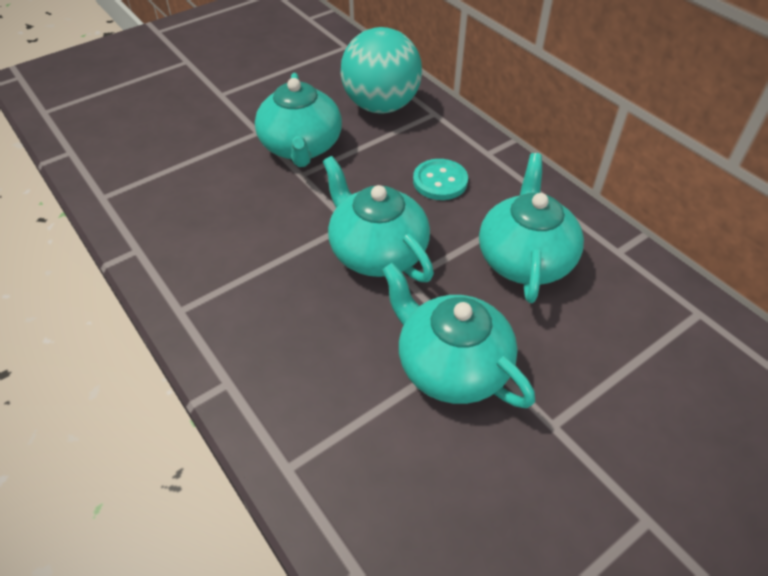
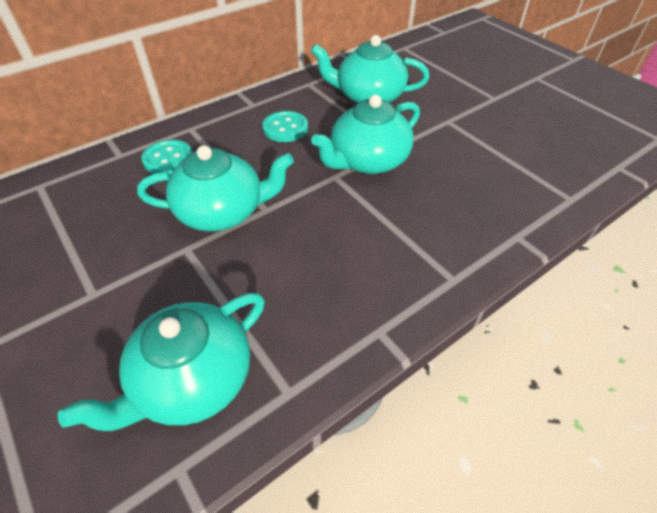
camera: 90 degrees left, 0 degrees up
turquoise ball [340,27,422,113] -> turquoise button [141,140,192,175]
turquoise teapot [382,262,535,408] -> turquoise teapot moved to [58,293,265,431]

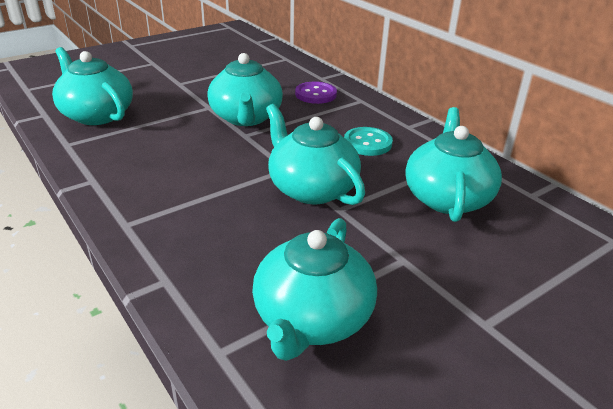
camera: 90 degrees right, 15 degrees down
turquoise button [141,140,192,175] -> purple button [295,81,337,104]
none -> turquoise teapot [252,218,377,361]

